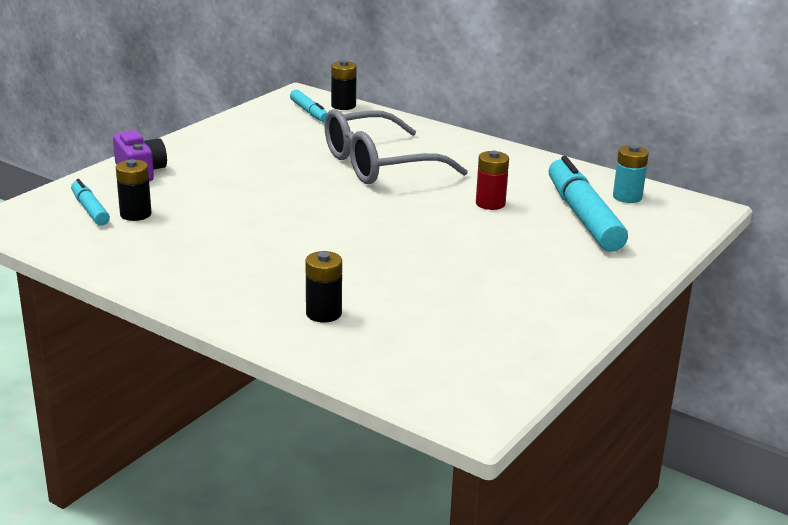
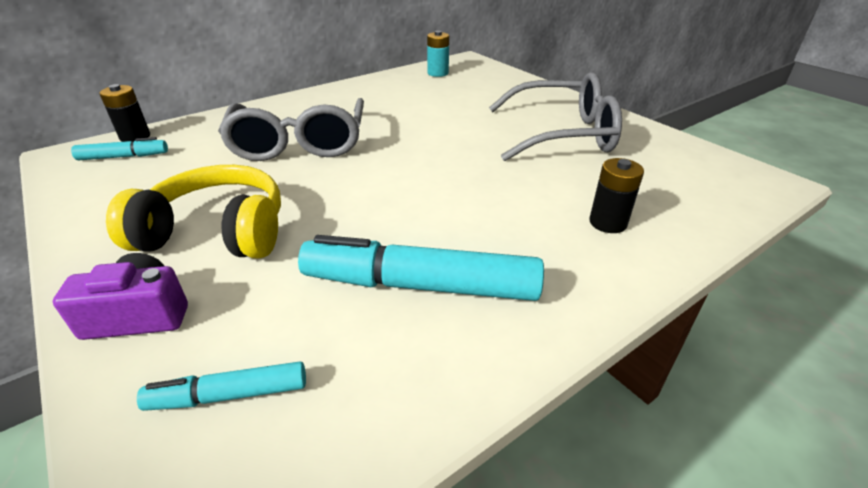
camera: 70 degrees left, 10 degrees up
black battery [116,159,152,221] -> none
red battery [476,151,509,210] -> none
turquoise marker [549,156,628,252] -> turquoise marker moved to [298,235,544,301]
none -> yellow headphones [106,165,281,259]
none -> grey glasses [489,72,622,161]

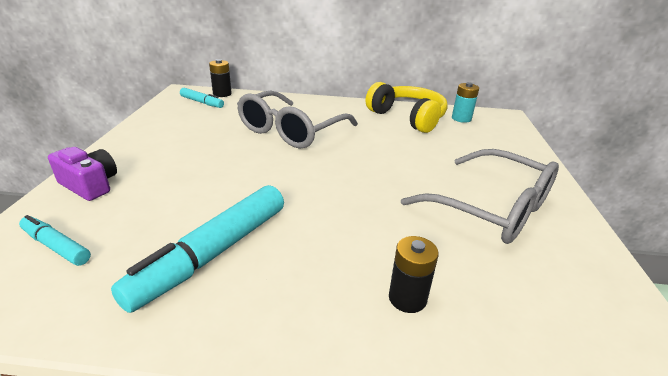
camera: 40 degrees right, 5 degrees down
yellow headphones [106,165,281,259] -> yellow headphones moved to [366,82,448,133]
turquoise marker [298,235,544,301] -> turquoise marker turned 105 degrees counterclockwise [111,185,284,313]

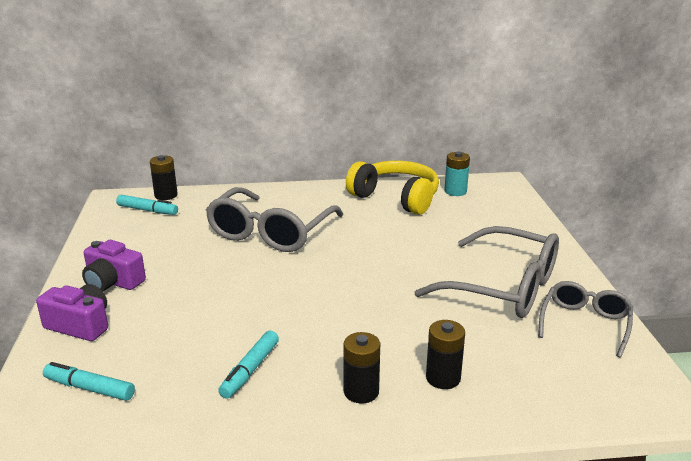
camera: 10 degrees left, 5 degrees down
turquoise marker [111,185,284,313] -> turquoise marker [218,331,279,399], size x0.52
none -> purple camera [82,240,146,292]
none -> black battery [344,332,380,404]
none -> grey glasses [538,281,633,358]

